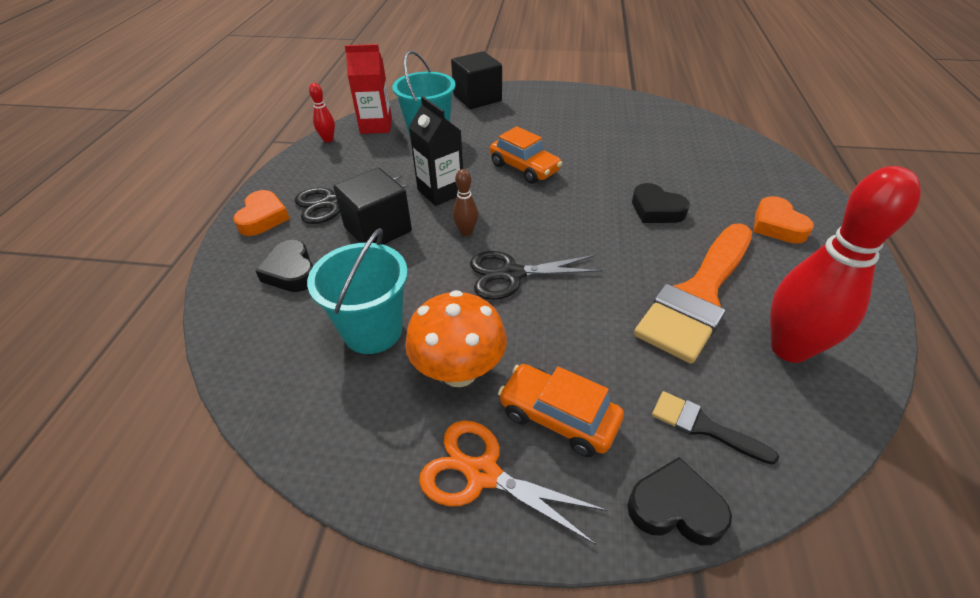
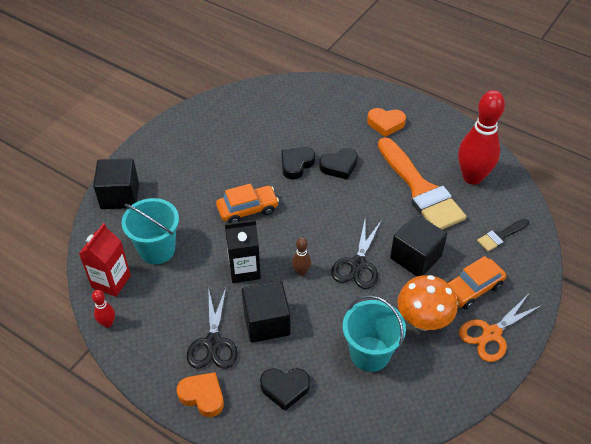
camera: 65 degrees left, 5 degrees up
black heart [627,457,732,545] -> black heart moved to [282,147,315,180]
none -> black cube [390,214,447,276]

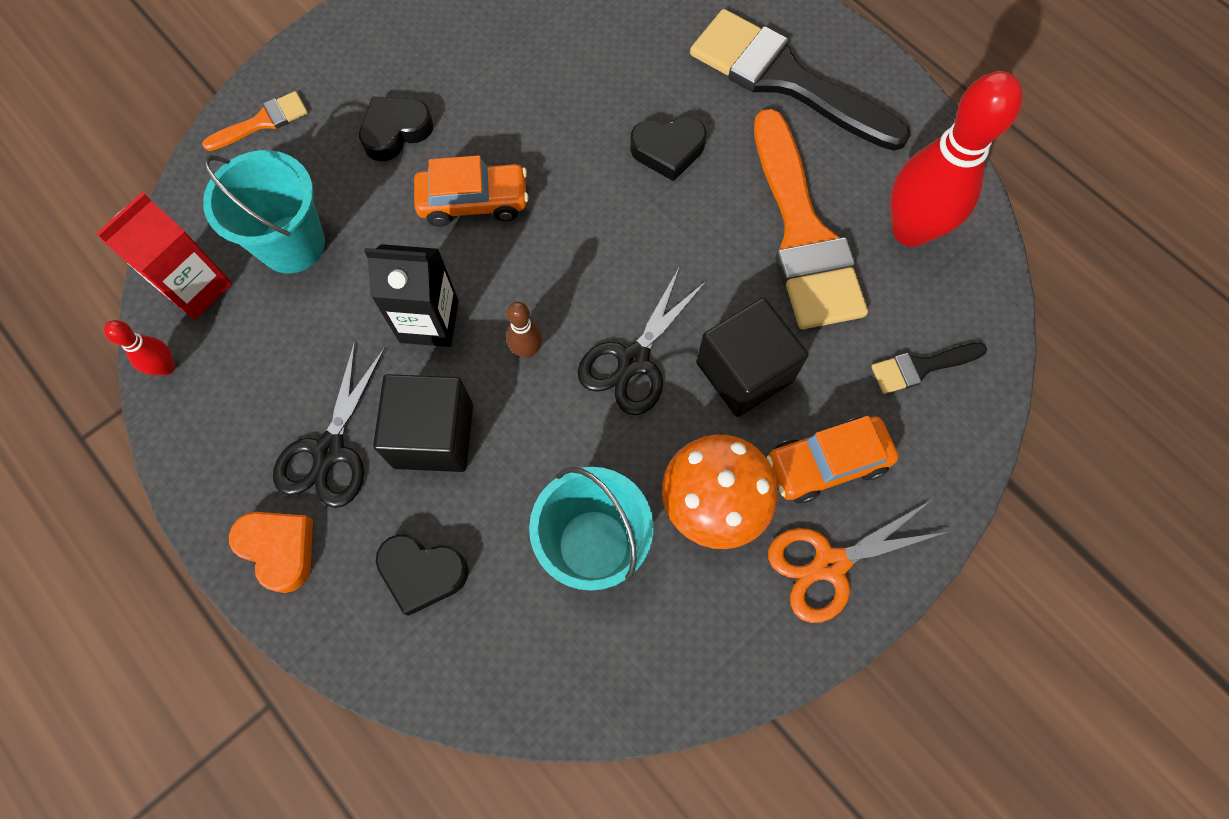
camera: 15 degrees right, 20 degrees up
black cube [93,158,139,209] -> orange brush [202,91,308,151]
black heart [282,147,315,180] -> black heart moved to [359,96,433,161]
orange heart [367,108,406,137] -> black brush [690,9,911,151]

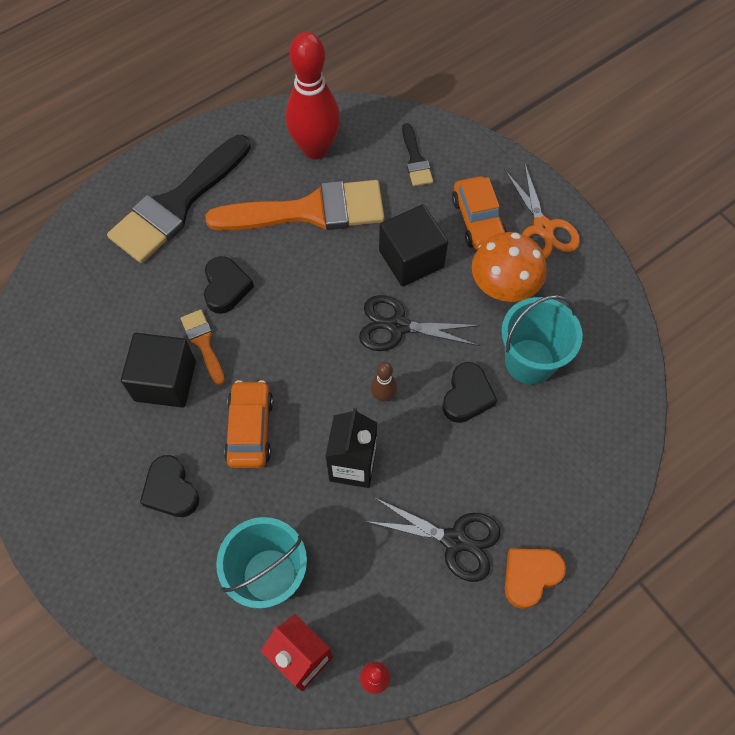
camera: 85 degrees left, 5 degrees down
orange brush [202,91,308,151] -> orange brush moved to [181,310,225,385]
black cube [373,374,473,472] -> black cube moved to [121,333,196,408]
black heart [376,534,469,616] -> black heart moved to [442,362,497,423]
black scissors [577,266,707,415] -> black scissors turned 150 degrees clockwise [359,295,481,351]

